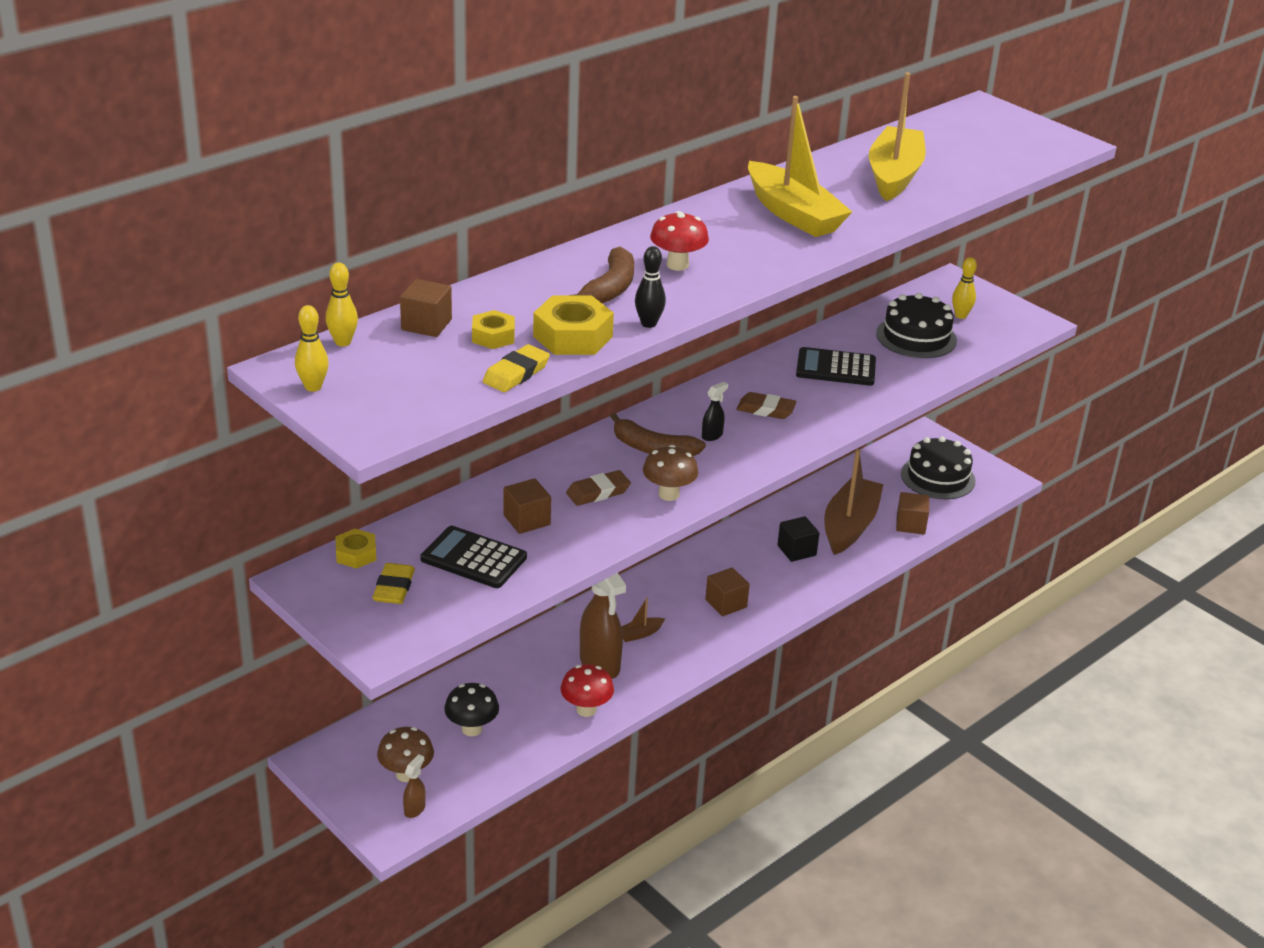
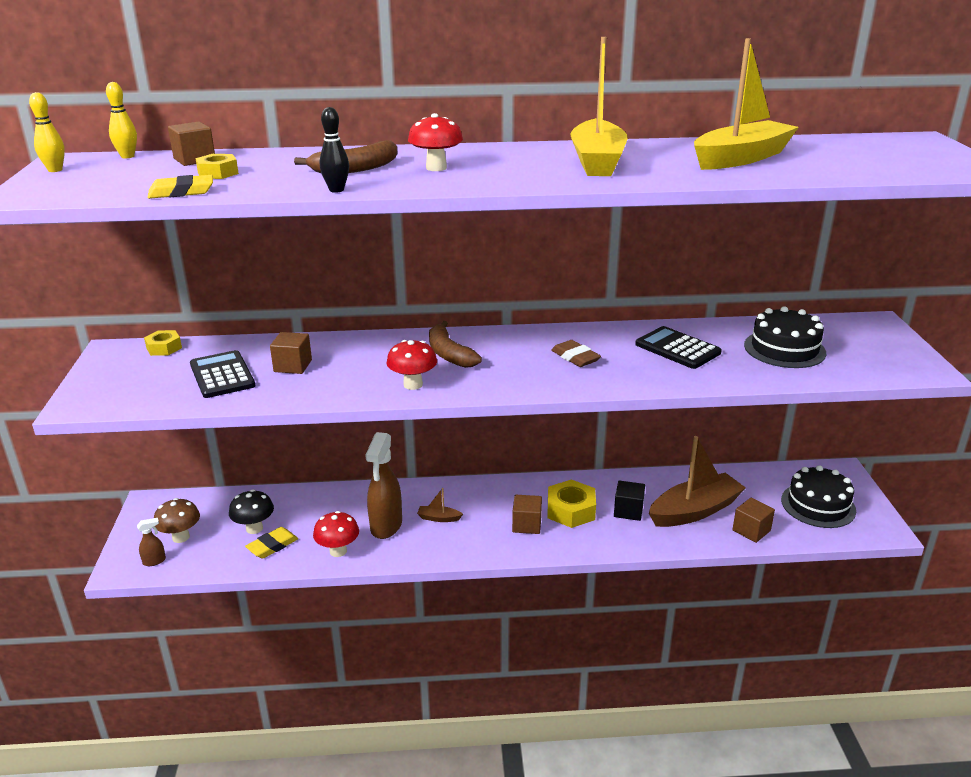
camera: 40 degrees right, 5 degrees down
yellow eraser [372,563,415,604] -> yellow eraser moved to [245,527,298,559]
yellow nut [533,295,614,355] -> yellow nut moved to [548,479,596,528]
brown eraser [566,470,631,506] -> none
brown mushroom [643,445,698,501] -> red mushroom [387,340,437,390]
black spray bottle [702,382,728,441] -> none
yellow bowling pin [952,257,977,319] -> none

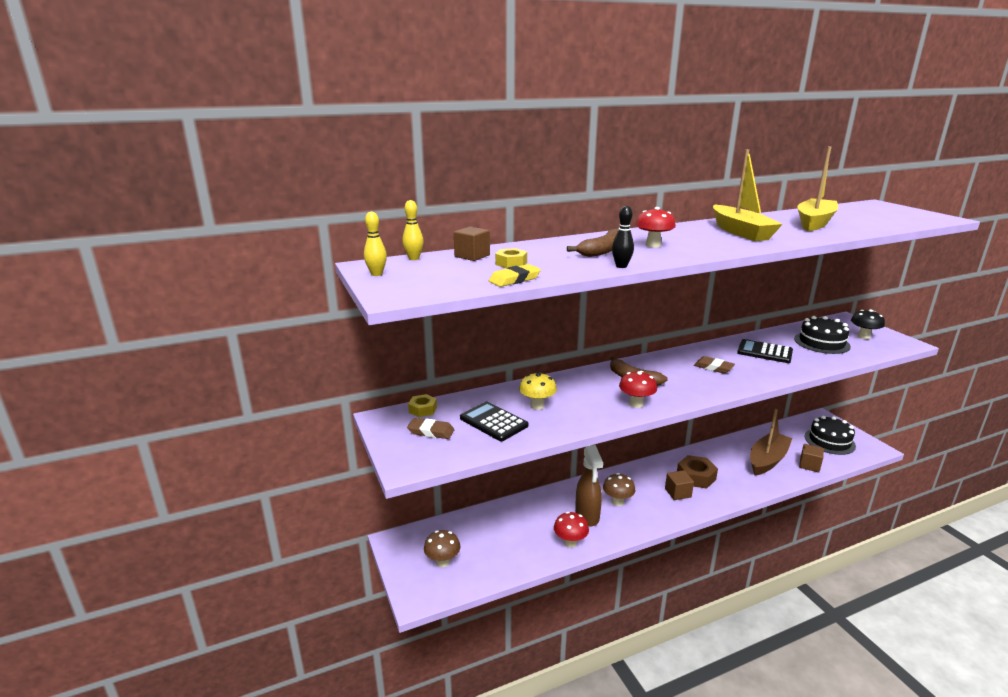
camera: 20 degrees left, 5 degrees down
brown spray bottle [137,518,166,566] -> none
black mushroom [229,490,274,534] -> black mushroom moved to [851,309,885,339]
yellow eraser [245,527,298,559] -> none
brown cube [270,332,312,374] -> yellow mushroom [519,372,557,410]
brown boat [417,488,463,522] -> brown mushroom [603,473,635,506]
yellow nut [548,479,596,528] -> brown nut [677,455,718,488]
black cube [614,481,645,521] -> none
none -> brown eraser [407,418,454,439]

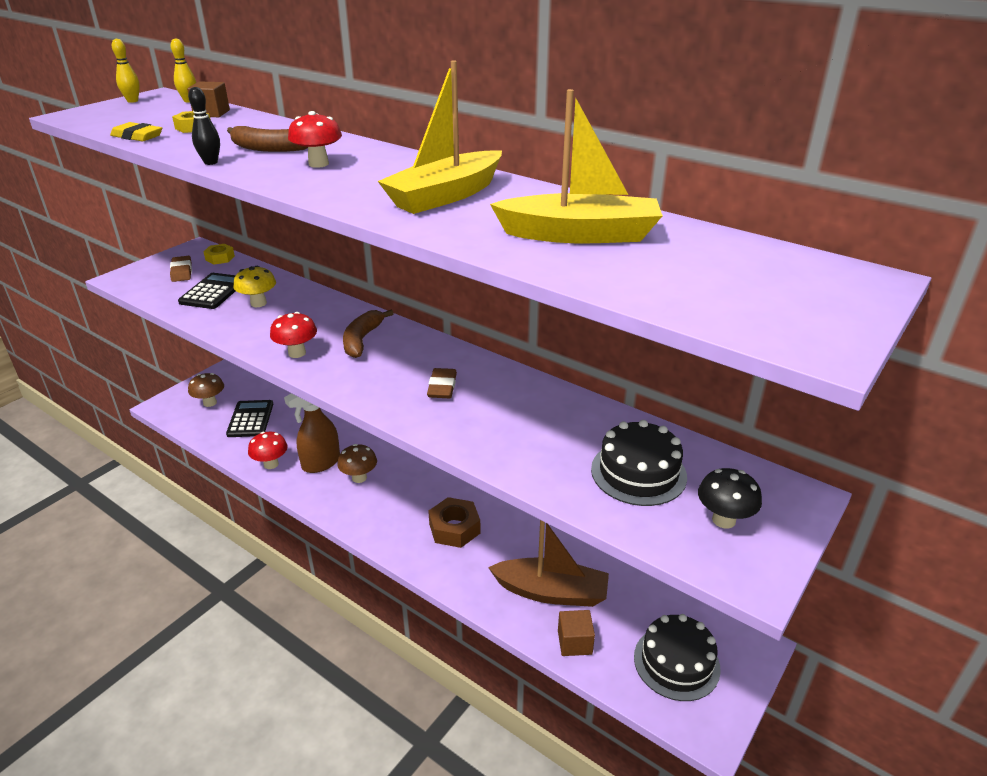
camera: 60 degrees right, 10 degrees up
brown cube [665,470,694,500] -> none
black calculator [737,339,793,363] -> black calculator moved to [226,400,273,437]

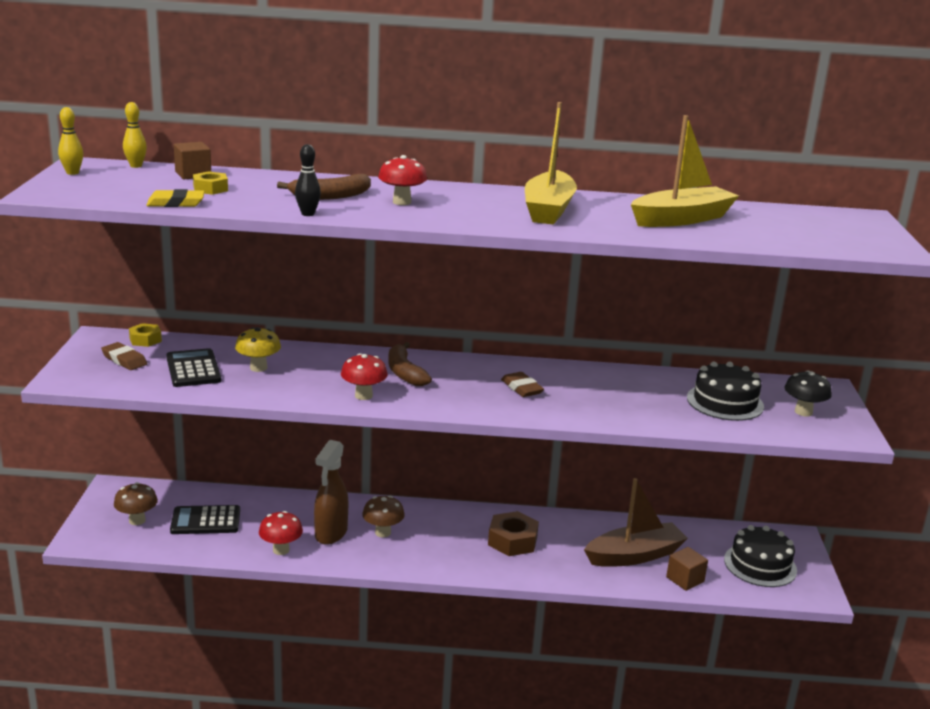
camera: 35 degrees left, 10 degrees down
black calculator [226,400,273,437] -> black calculator turned 60 degrees counterclockwise [170,505,240,534]

